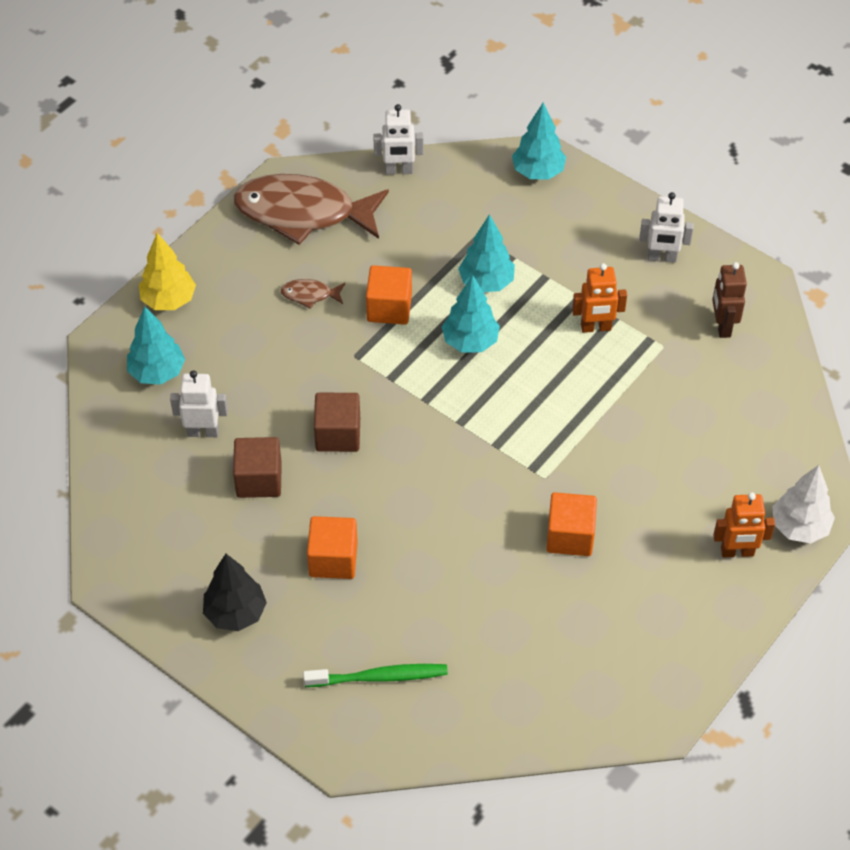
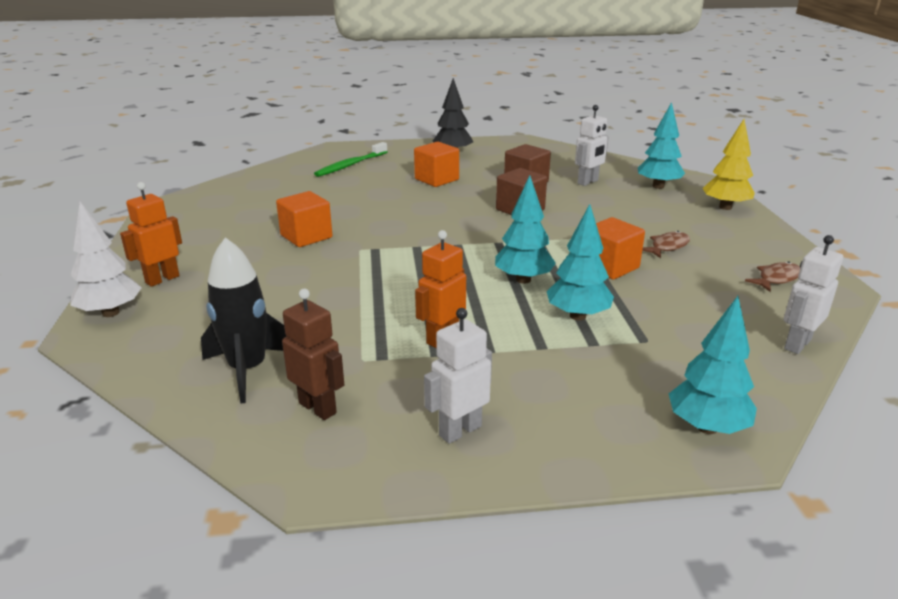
camera: 135 degrees right, 25 degrees down
brown fish [234,174,389,245] -> brown fish [745,261,800,292], size x0.41
none -> black rocket [201,237,286,403]

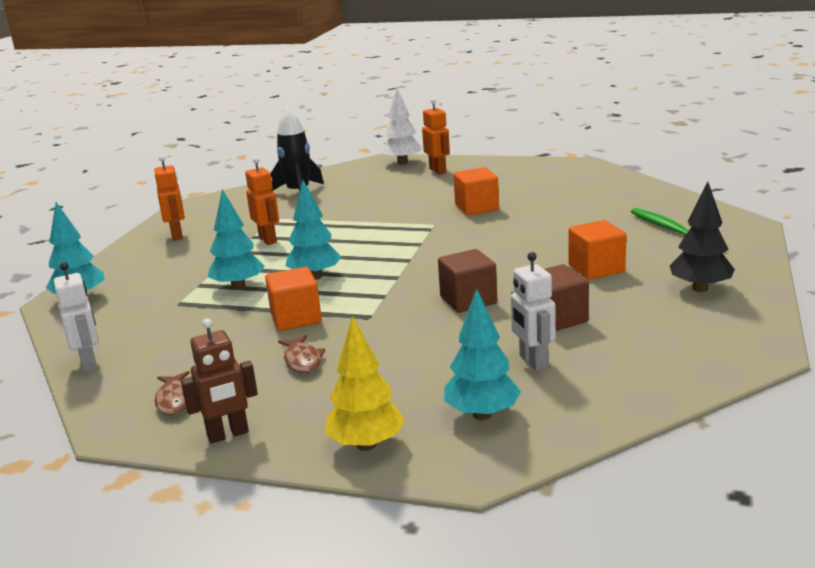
camera: 115 degrees right, 5 degrees down
brown robot [282,289,344,420] -> brown robot moved to [181,318,258,444]
white robot [424,308,492,444] -> orange robot [154,155,185,241]

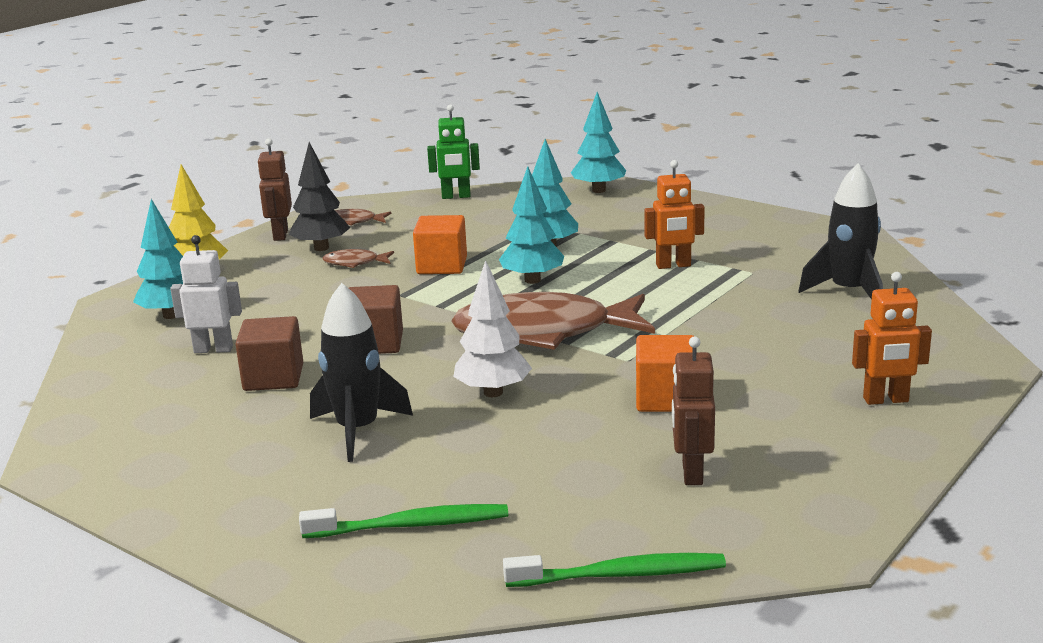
camera: 110 degrees right, 0 degrees up
white robot [54,262,99,373] -> green robot [427,104,480,199]
orange robot [154,155,185,241] -> none
white tree [381,88,422,165] -> white tree moved to [453,260,532,397]
orange cube [568,220,626,279] -> black rocket [310,283,413,462]
black tree [670,181,735,292] -> black tree moved to [289,142,350,251]
none -> brown fish [451,292,655,350]
none -> green toothbrush [503,553,726,587]
none -> brown robot [672,336,715,485]

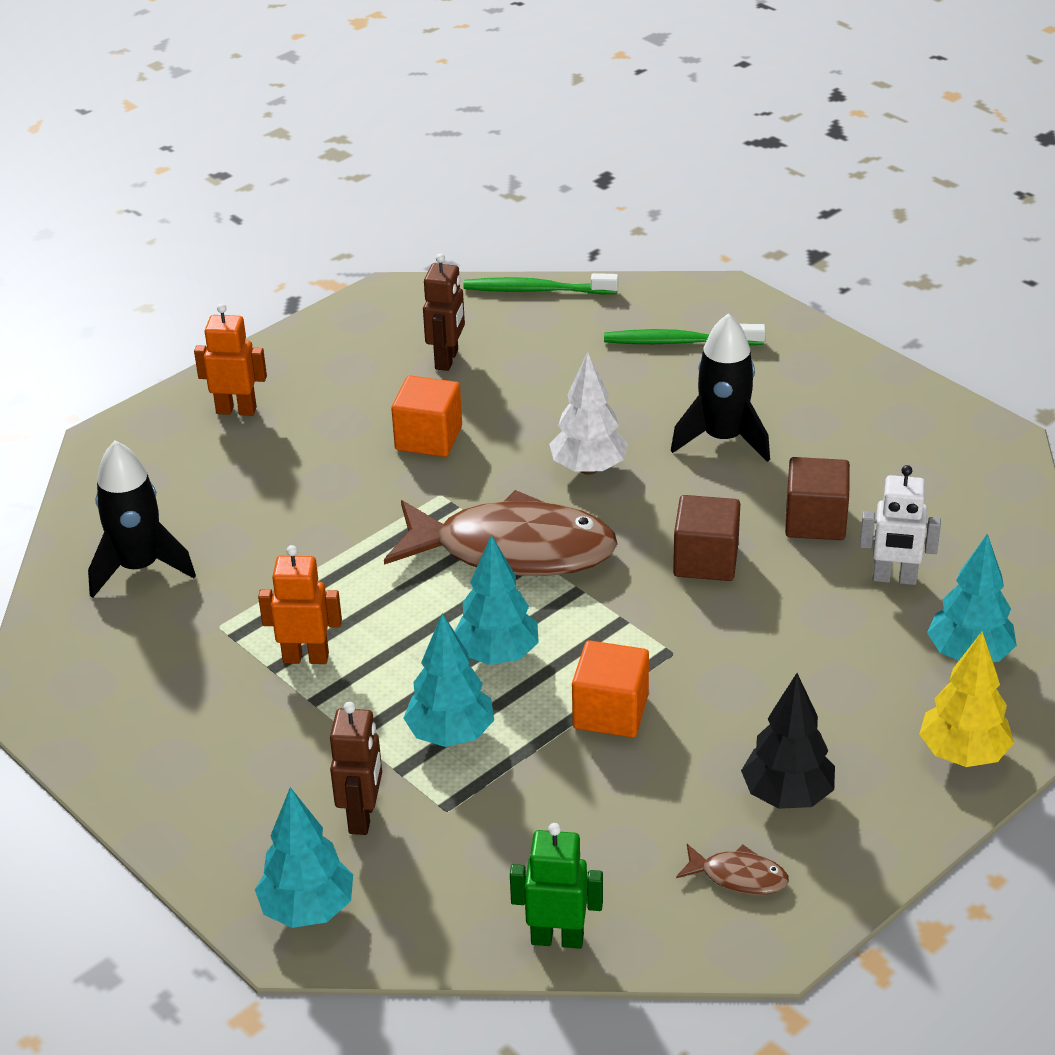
camera: 170 degrees left, 15 degrees up
brown robot [257,138,292,241] -> brown robot moved to [330,702,382,835]
brown fish [322,249,394,268] -> none

